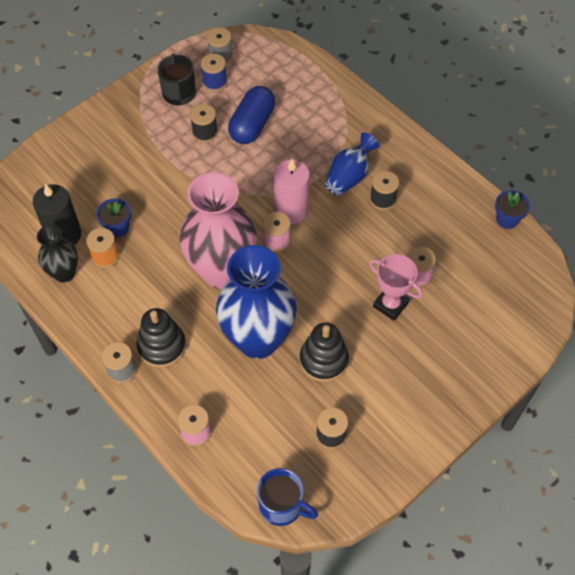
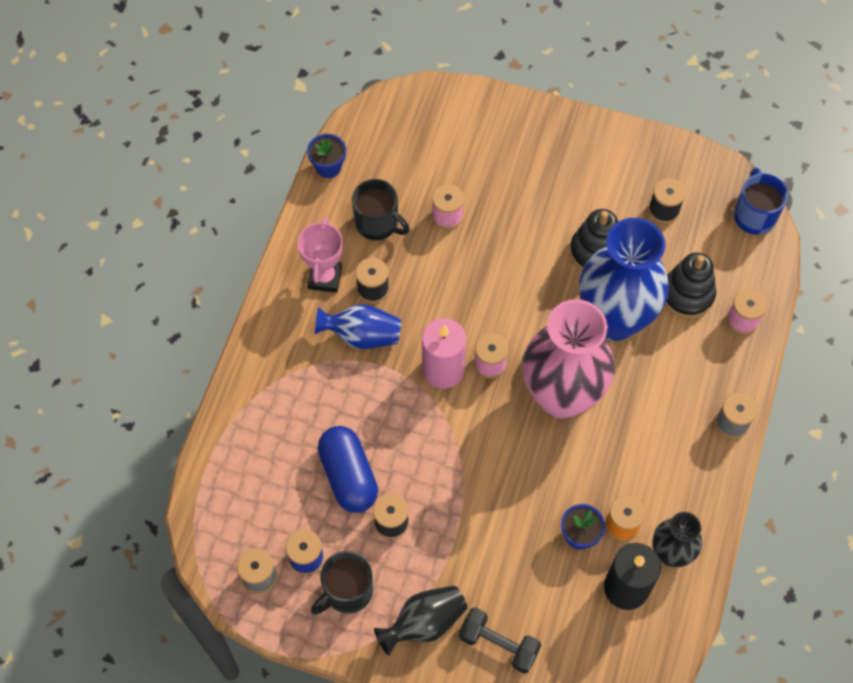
camera: 120 degrees left, 5 degrees up
black stacking toy [136,308,186,368] -> black stacking toy moved to [665,252,716,318]
blue capsule [228,86,275,144] -> blue capsule turned 75 degrees clockwise [318,426,378,513]
pink trophy [369,254,423,321] -> pink trophy moved to [297,217,343,293]
none -> black mug [352,179,410,240]
none -> black vase [374,585,467,656]
none -> black dumbbell [459,607,541,673]

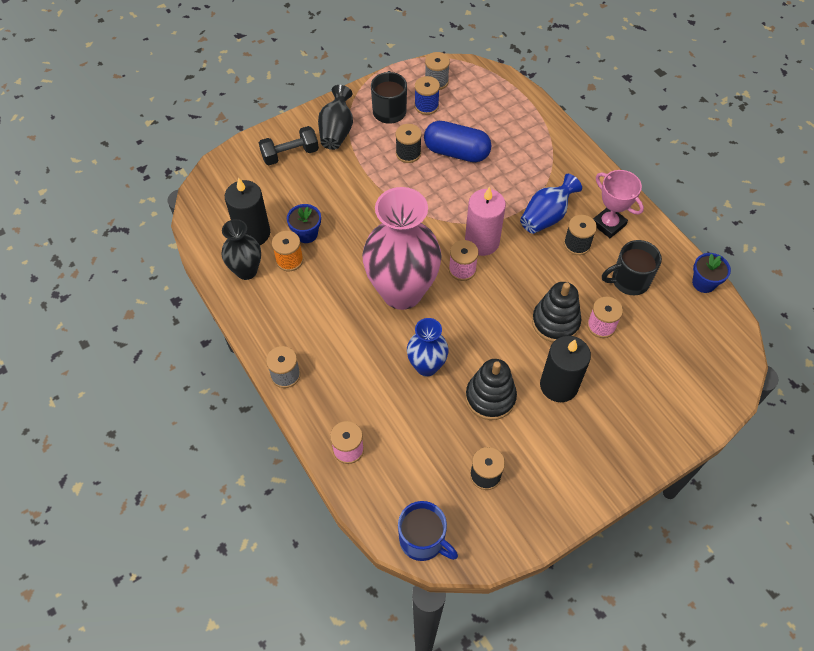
camera: 130 degrees right, 5 degrees down
blue vase [579,218,669,341] -> blue vase [407,318,449,376], size x0.52
black stacking toy [665,252,716,318] -> black stacking toy moved to [532,282,581,342]
none -> black candle [540,336,591,402]

